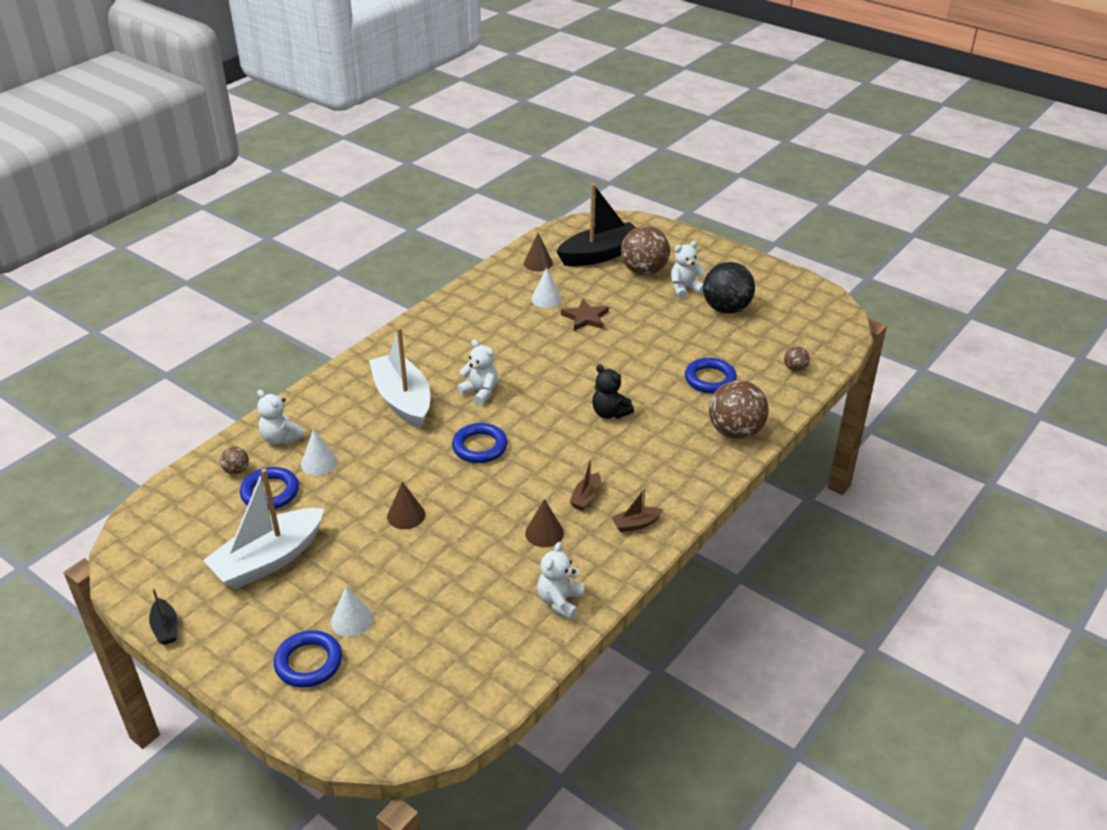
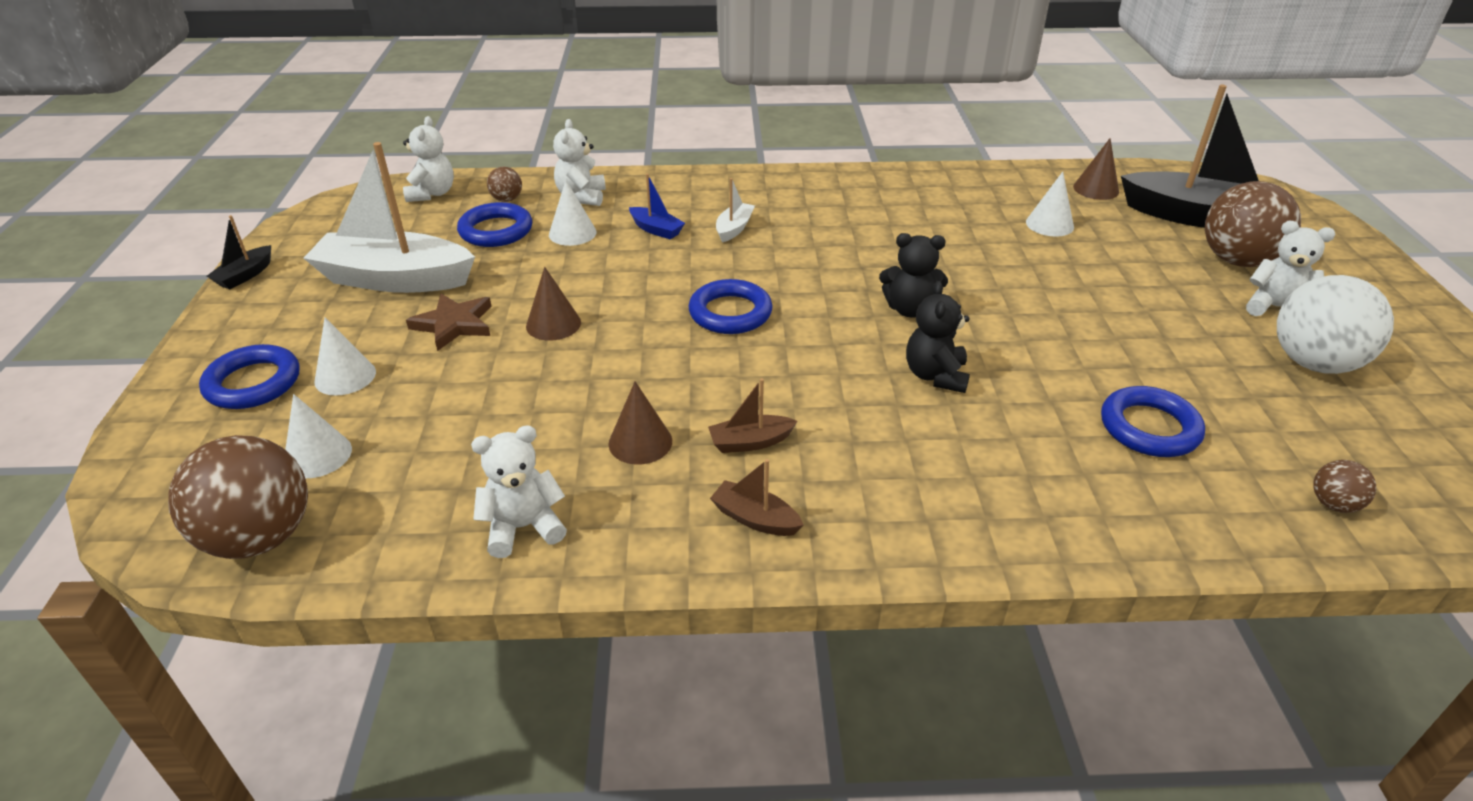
camera: 50 degrees right, 0 degrees up
white boat [369,327,430,429] -> white boat [716,178,755,242], size x0.43
white teddy bear [457,340,498,406] -> white teddy bear moved to [403,116,454,202]
brown star [561,299,609,331] -> brown star moved to [406,294,492,351]
black ball [703,262,755,314] -> white ball [1277,275,1394,374]
brown ball [709,380,769,439] -> brown ball moved to [168,435,308,559]
none -> white cone [285,394,352,478]
none -> blue boat [629,174,685,239]
none -> black teddy bear [879,233,948,317]

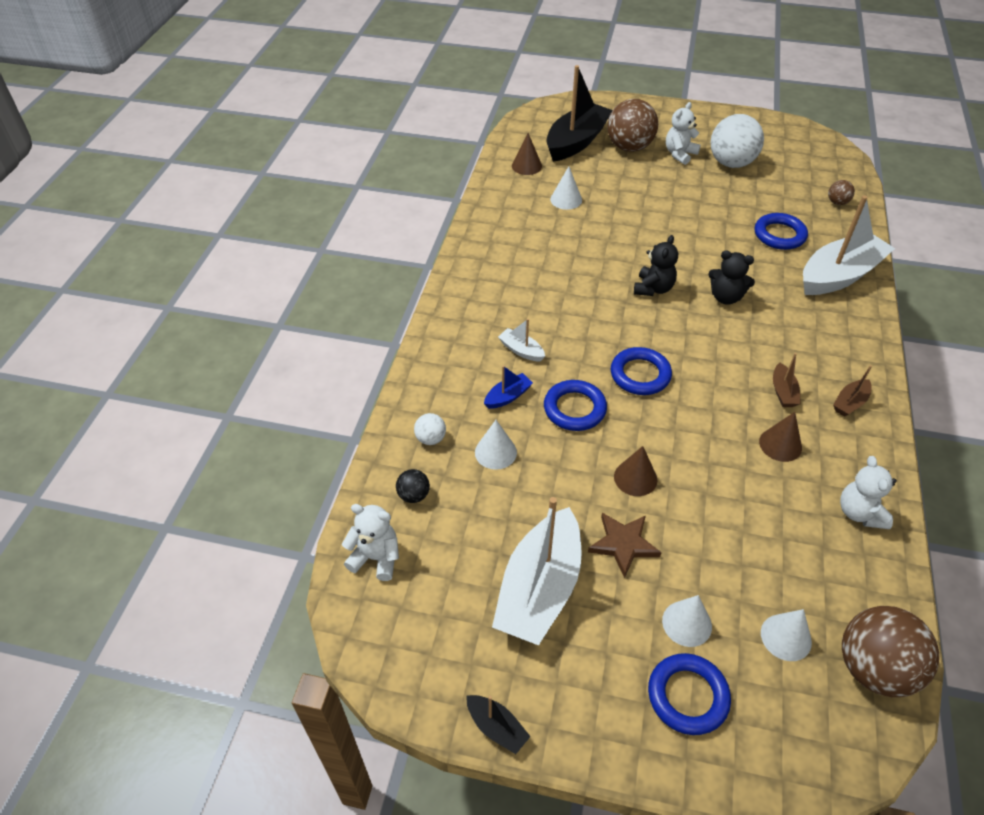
camera: 75 degrees left, 10 degrees up
blue ring [457,202,532,247] -> blue ring moved to [544,380,607,431]
brown ball [487,167,522,202] -> black ball [396,469,430,503]
white teddy bear [553,119,606,206] -> white ball [414,413,446,445]
none -> white boat [803,195,895,295]

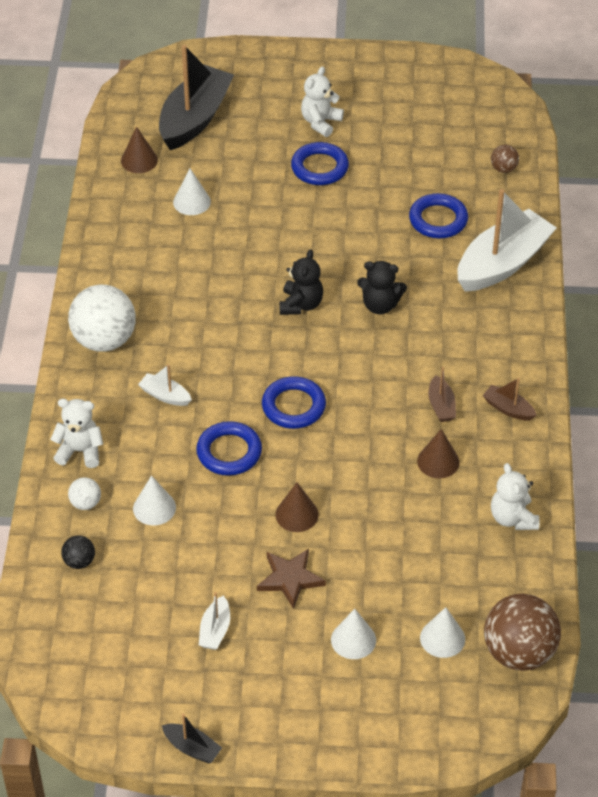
camera: 10 degrees left, 0 degrees up
white teddy bear [342,504,399,581] -> white teddy bear moved to [50,399,103,468]
blue boat [484,365,533,409] -> none
white boat [492,497,582,645] -> white boat [199,592,230,650], size x0.43
brown ball [607,99,658,152] -> none
blue ring [648,653,731,735] -> blue ring moved to [291,142,349,185]
white ball [711,114,764,168] -> white ball moved to [68,285,136,352]
brown boat [833,365,872,417] -> brown boat turned 90 degrees clockwise [483,378,537,420]

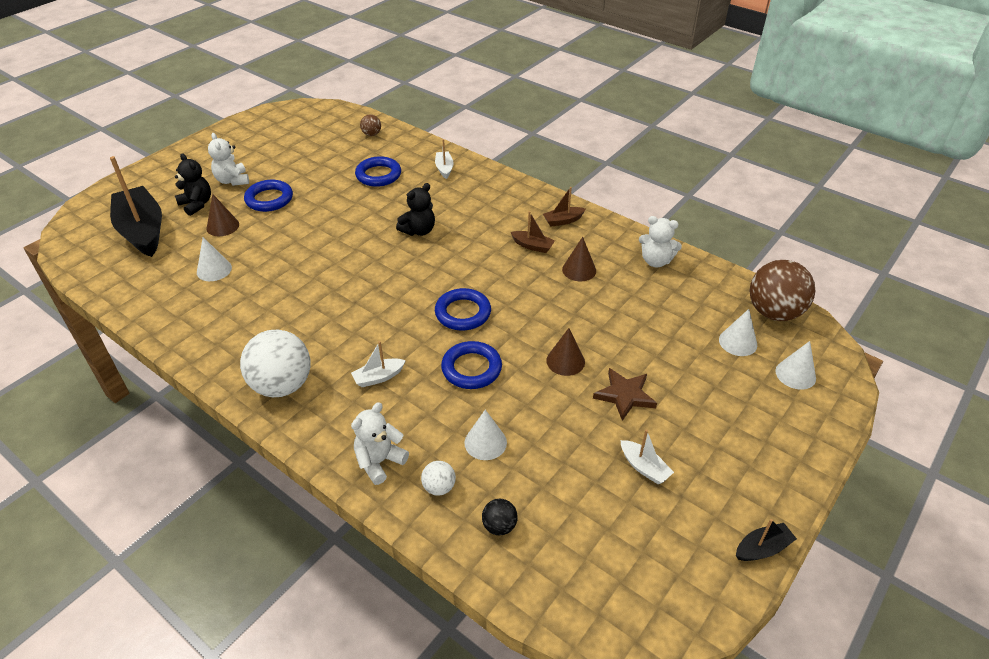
camera: 55 degrees left, 5 degrees down
brown cone [121,126,158,173] -> brown cone moved to [206,194,239,236]
black teddy bear [279,249,323,315] -> black teddy bear moved to [175,153,211,216]
white cone [331,609,376,659] -> white cone moved to [775,341,816,390]
white boat [457,189,557,292] -> white boat [435,139,454,179], size x0.43

